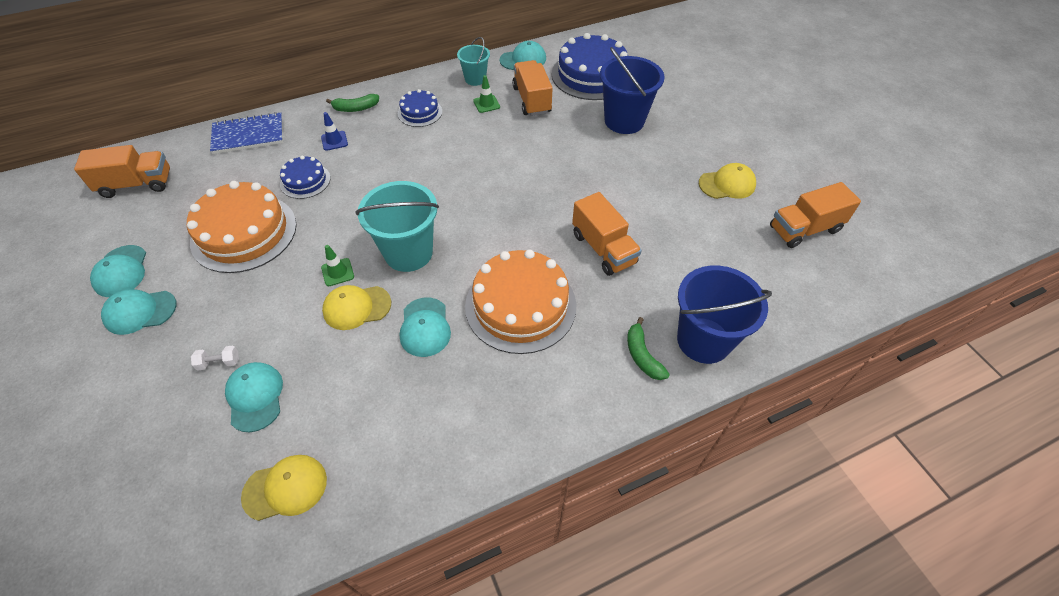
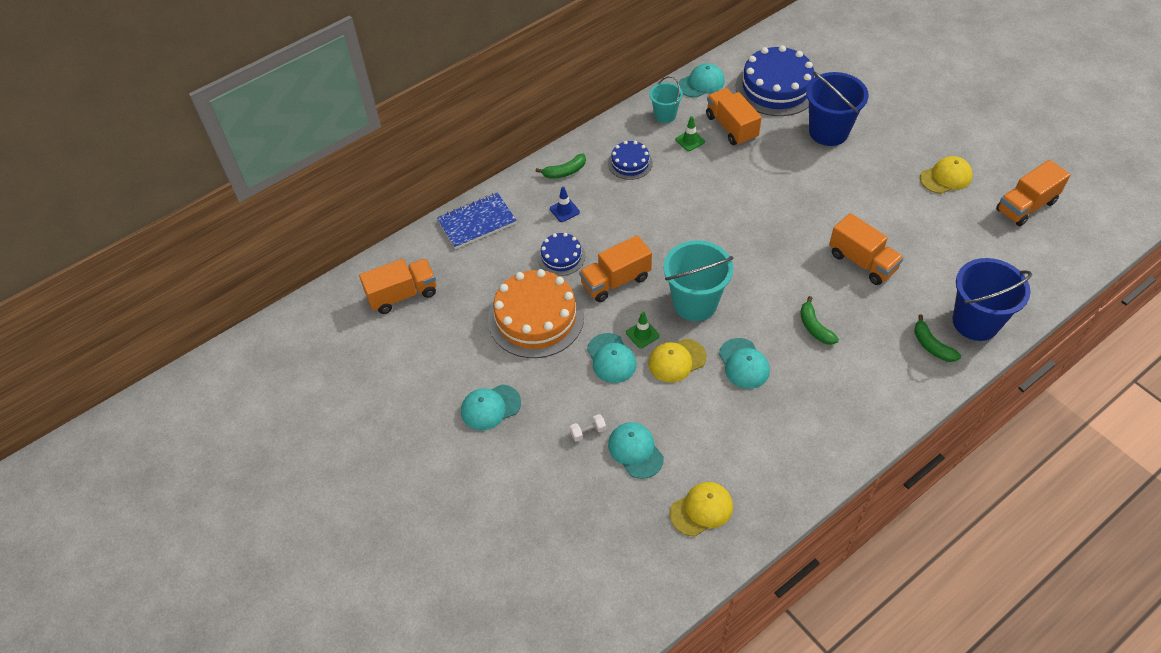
camera: 10 degrees left, 0 degrees up
turquoise cap [90,245,146,297] -> turquoise cap moved to [587,333,637,383]
orange cake [465,249,576,354] -> green banana [800,296,839,345]
none -> orange truck [579,235,652,302]

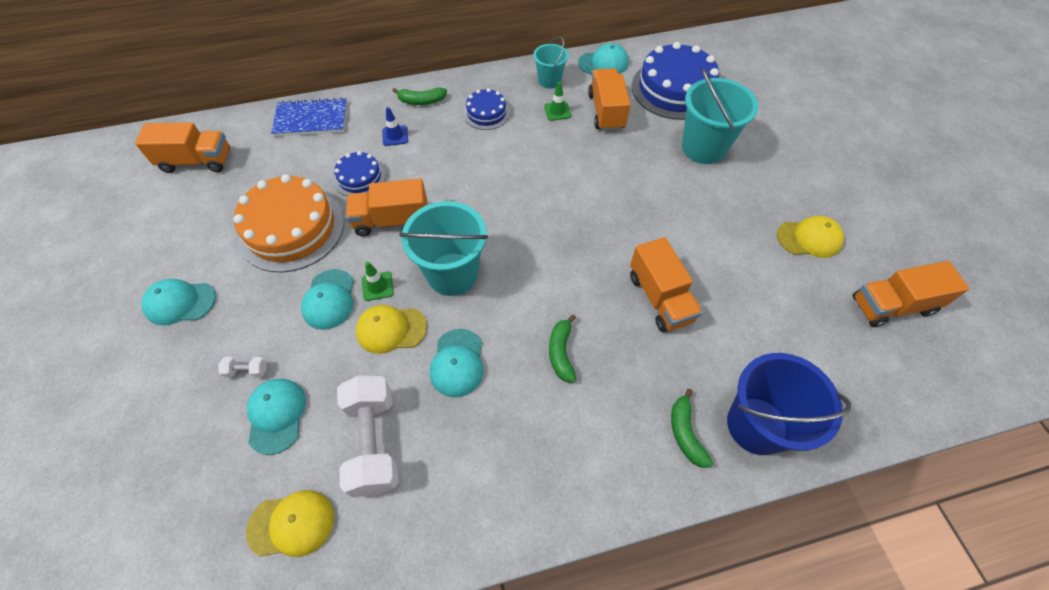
camera: 20 degrees right, 5 degrees up
blue bucket [806,72,869,146] -> turquoise bucket [682,68,758,164]
none -> white dumbbell [337,375,399,497]

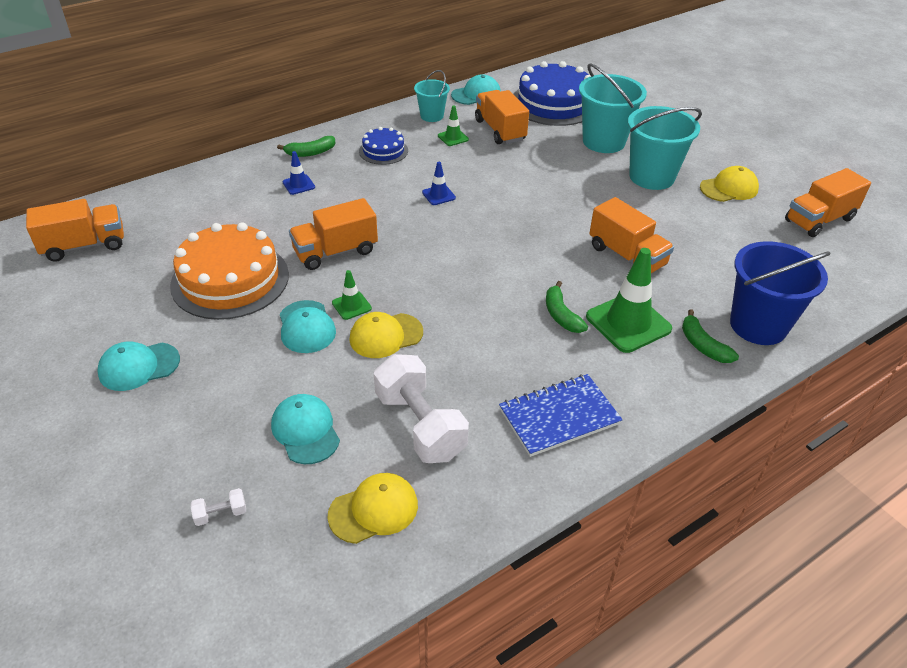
camera: 20 degrees left, 15 degrees down
white dumbbell [218,357,267,378] -> white dumbbell moved to [191,488,246,526]
blue notebook [271,97,347,137] -> blue notebook moved to [499,374,623,457]
blue cake [334,151,386,196] -> none
turquoise bucket [399,201,488,296] -> turquoise bucket moved to [628,106,702,190]
turquoise cap [430,329,483,397] -> none
none -> blue traffic cone [422,162,456,205]
none -> green traffic cone [586,248,672,353]

